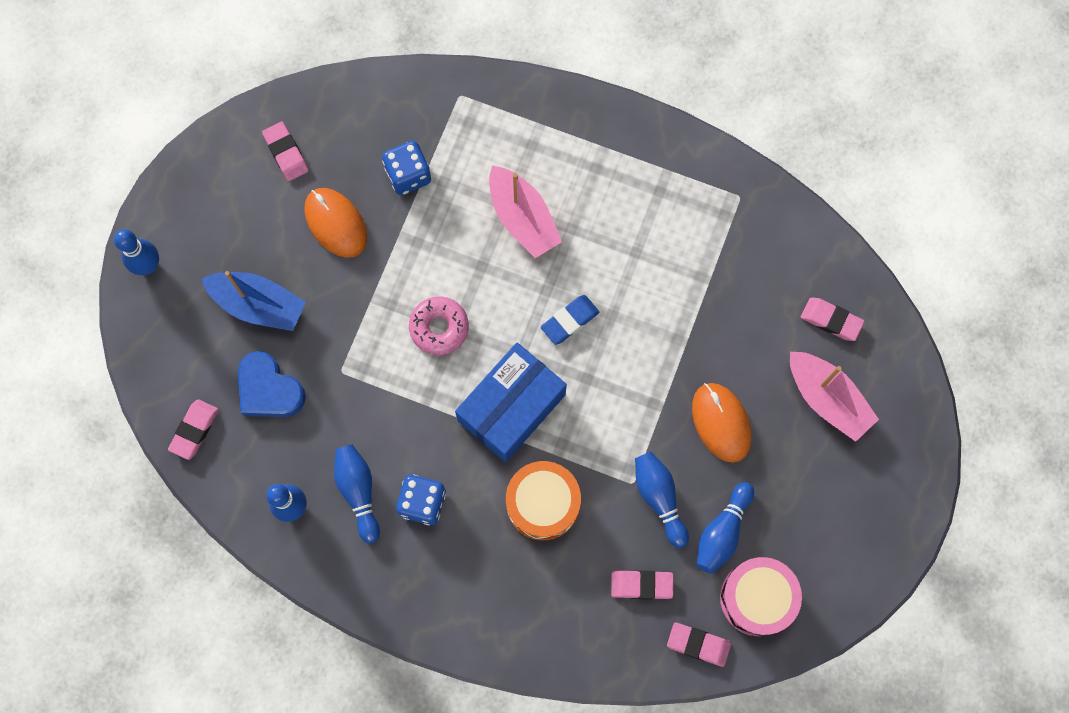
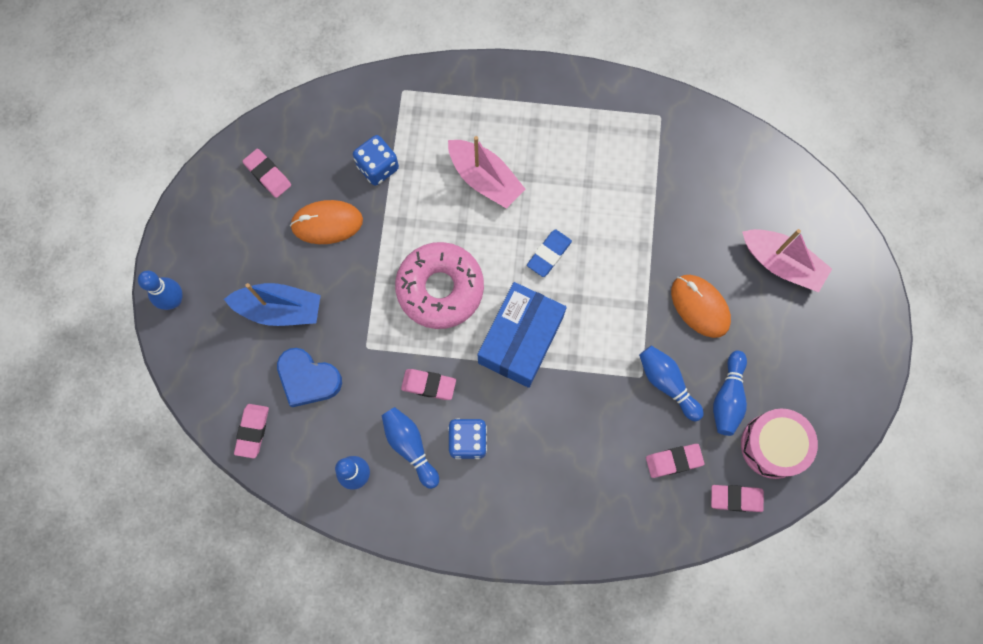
camera: 15 degrees left, 0 degrees up
orange mouse [304,188,367,258] -> orange mouse turned 45 degrees counterclockwise [290,200,363,244]
pink donut [409,297,469,355] -> pink donut [395,242,484,329], size x1.67
orange drum [506,461,581,540] -> none
pink eraser [801,298,865,341] -> pink eraser moved to [401,369,456,400]

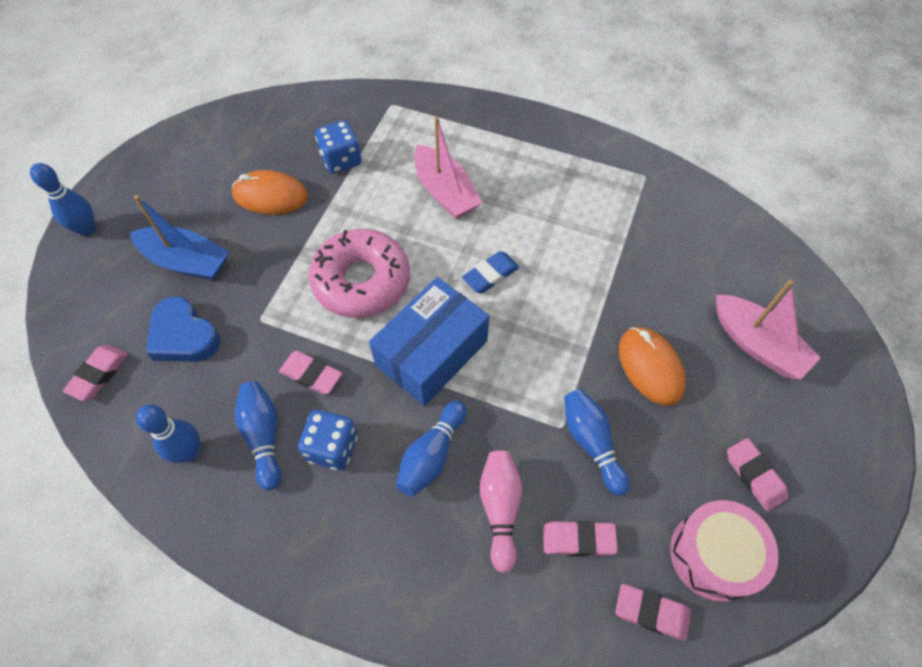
camera: 15 degrees right, 15 degrees down
pink eraser [243,149,291,198] -> pink eraser moved to [727,438,788,511]
blue bowling pin [713,351,747,436] -> blue bowling pin moved to [396,400,467,497]
none -> pink bowling pin [480,451,522,573]

